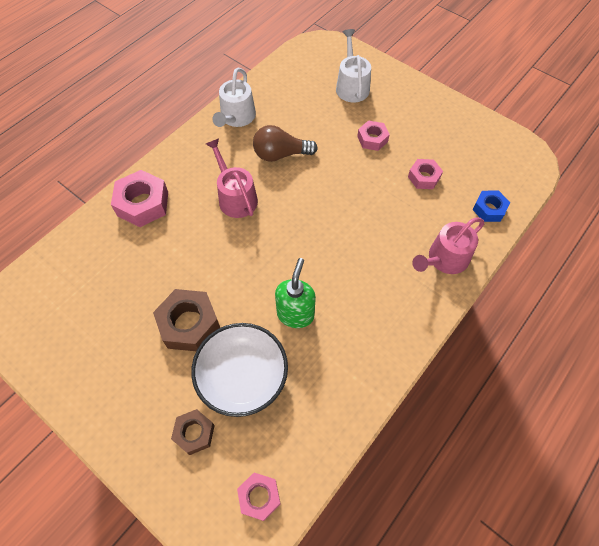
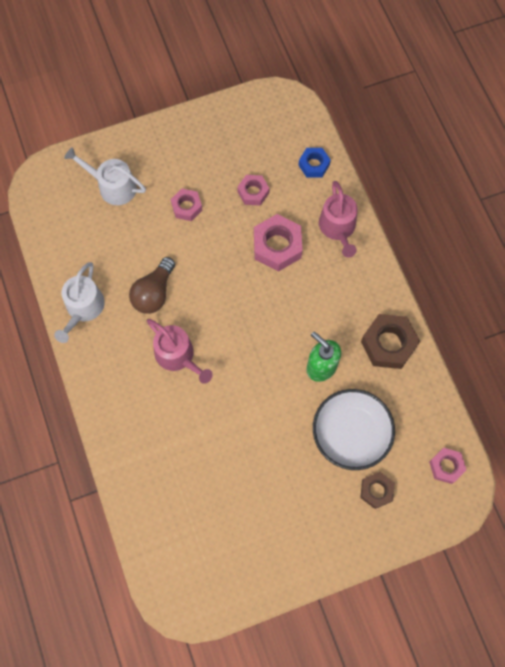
camera: 60 degrees left, 10 degrees up
pink nut [111,170,168,227] -> pink nut moved to [254,214,302,272]
brown nut [153,289,220,351] -> brown nut moved to [361,314,420,369]
pink watering can [206,138,258,218] -> pink watering can turned 135 degrees counterclockwise [147,319,213,384]
white watering can [212,68,256,127] -> white watering can turned 60 degrees clockwise [54,262,105,343]

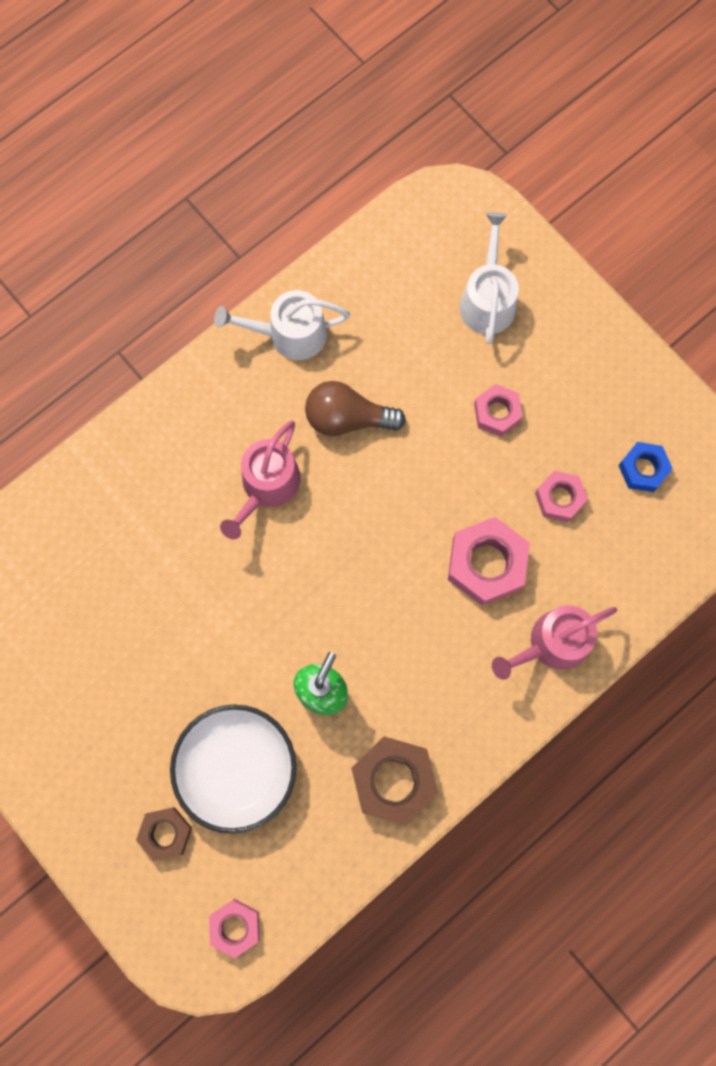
camera: 70 degrees right, 5 degrees up
blue nut [298,148,331,178] -> blue nut moved to [618,442,673,492]

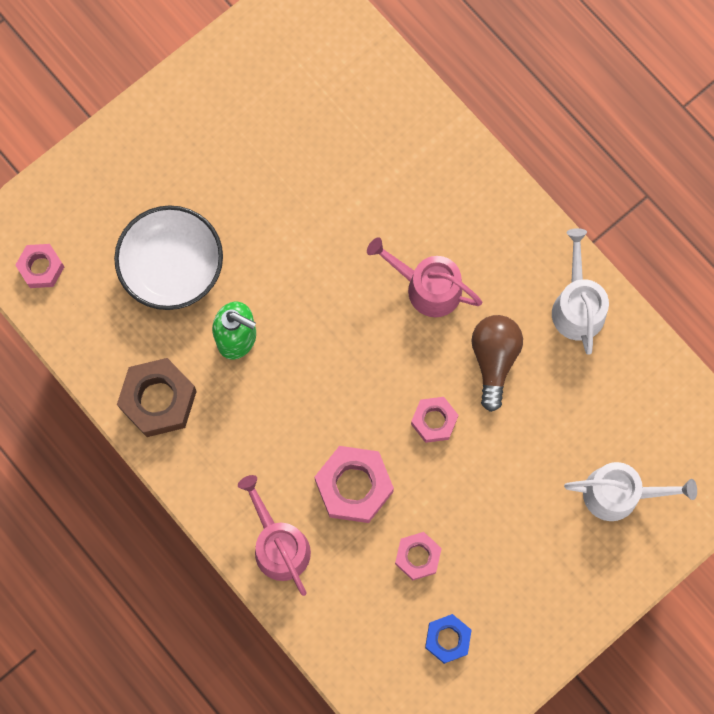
camera: 90 degrees right, 0 degrees up
brown nut [136,807,192,861] -> none
pink nut [474,384,523,437] -> pink nut moved to [411,397,459,443]

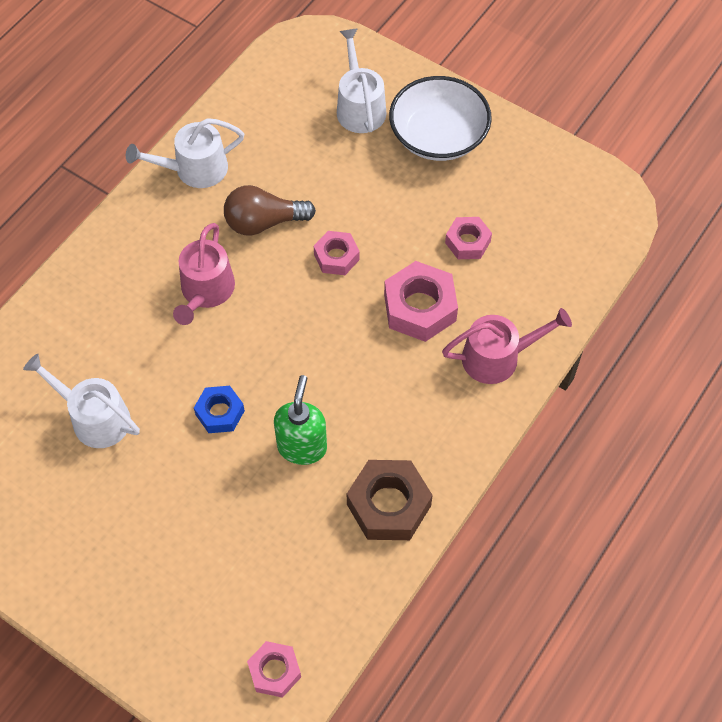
camera: 105 degrees left, 15 degrees down
white bowl [114,205,223,310] -> white bowl moved to [389,76,492,161]
pink watering can [238,475,311,596] -> pink watering can turned 150 degrees counterclockwise [442,308,572,384]
blue nut [425,614,471,664] -> blue nut moved to [194,386,245,433]
none -> white watering can [23,354,140,448]

